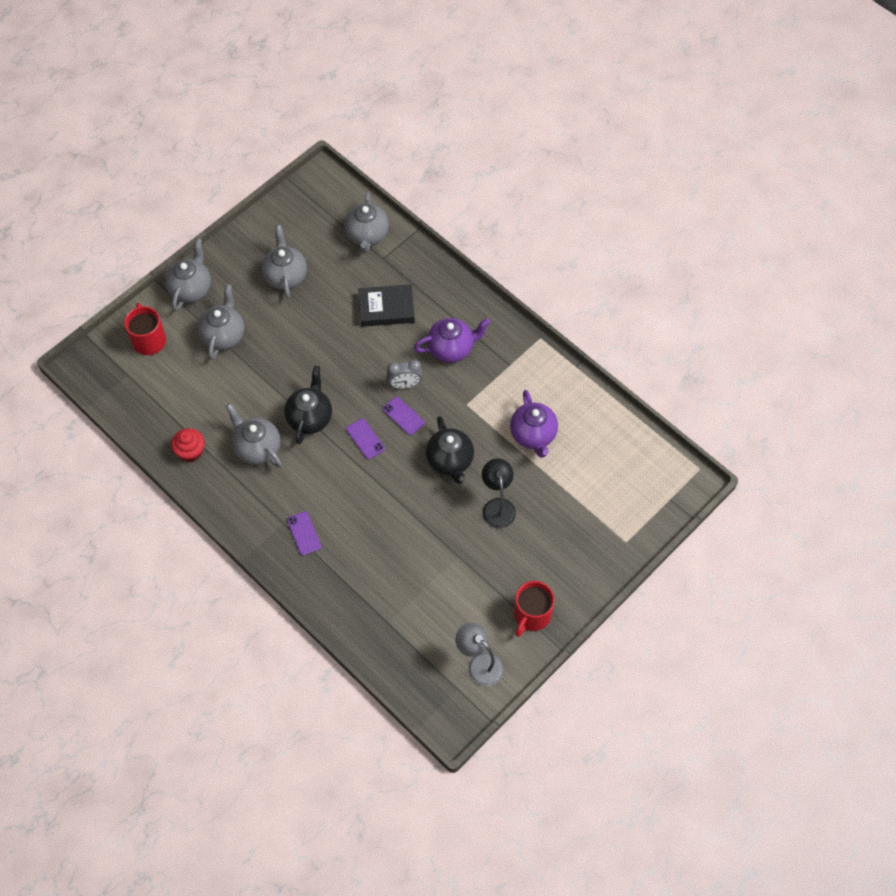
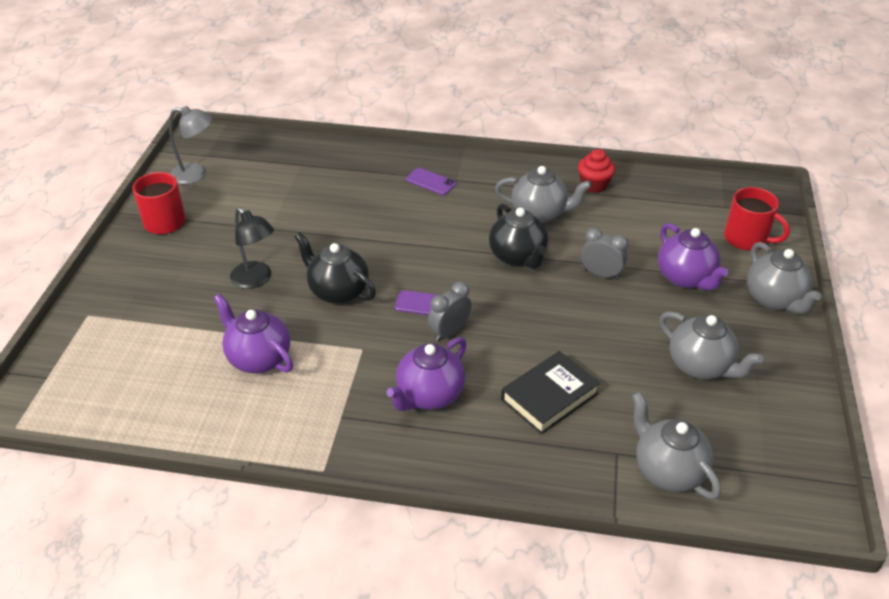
camera: 145 degrees right, 20 degrees down
grey teapot [198,284,244,360] -> purple teapot [658,223,729,291]
purple phone [346,418,385,459] -> none
none -> grey clock [581,228,628,280]

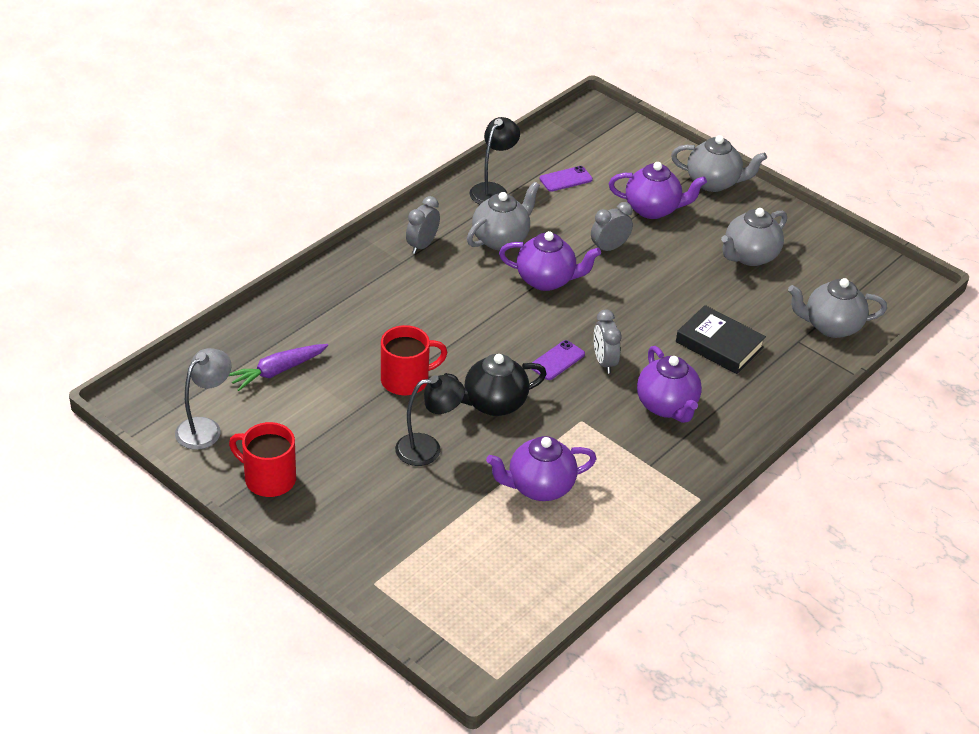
camera: 60 degrees left, 0 degrees up
purple phone [406,168,456,195] -> purple phone moved to [539,166,593,192]
black teapot [489,203,548,269] -> purple teapot [499,231,601,291]
black book [501,351,600,435] -> black book turned 45 degrees counterclockwise [676,305,766,374]
red cupcake [578,149,615,193] -> black lamp [469,117,520,204]
grey teapot [659,311,764,379] -> grey teapot turned 150 degrees clockwise [721,208,787,266]
red mug [724,187,790,251] -> red mug moved to [381,325,448,395]
none -> purple carrot [229,344,328,391]
none -> grey clock [406,196,440,254]

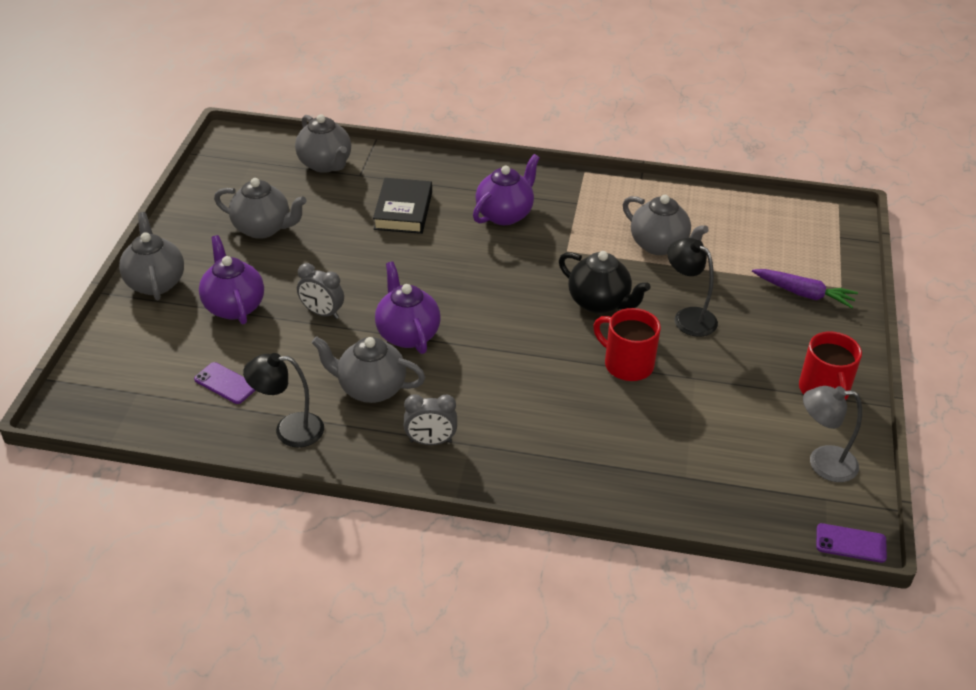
camera: 120 degrees left, 0 degrees up
purple carrot [229,344,328,391] -> purple carrot moved to [752,269,858,308]
purple teapot [486,436,597,501] -> grey teapot [623,195,709,255]
purple phone [532,340,585,380] -> purple phone moved to [816,523,887,563]
grey clock [594,310,622,374] -> none

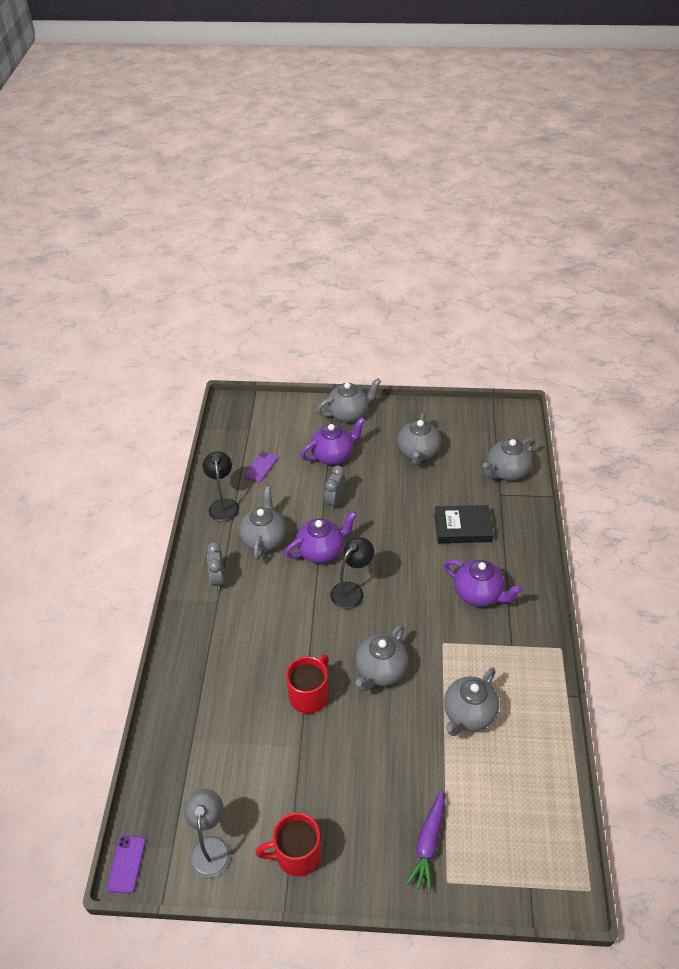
camera: 85 degrees right, 5 degrees up
black teapot [559,251,650,314] -> grey teapot [356,625,408,691]
black lamp [668,238,718,337] -> black lamp moved to [330,537,374,609]

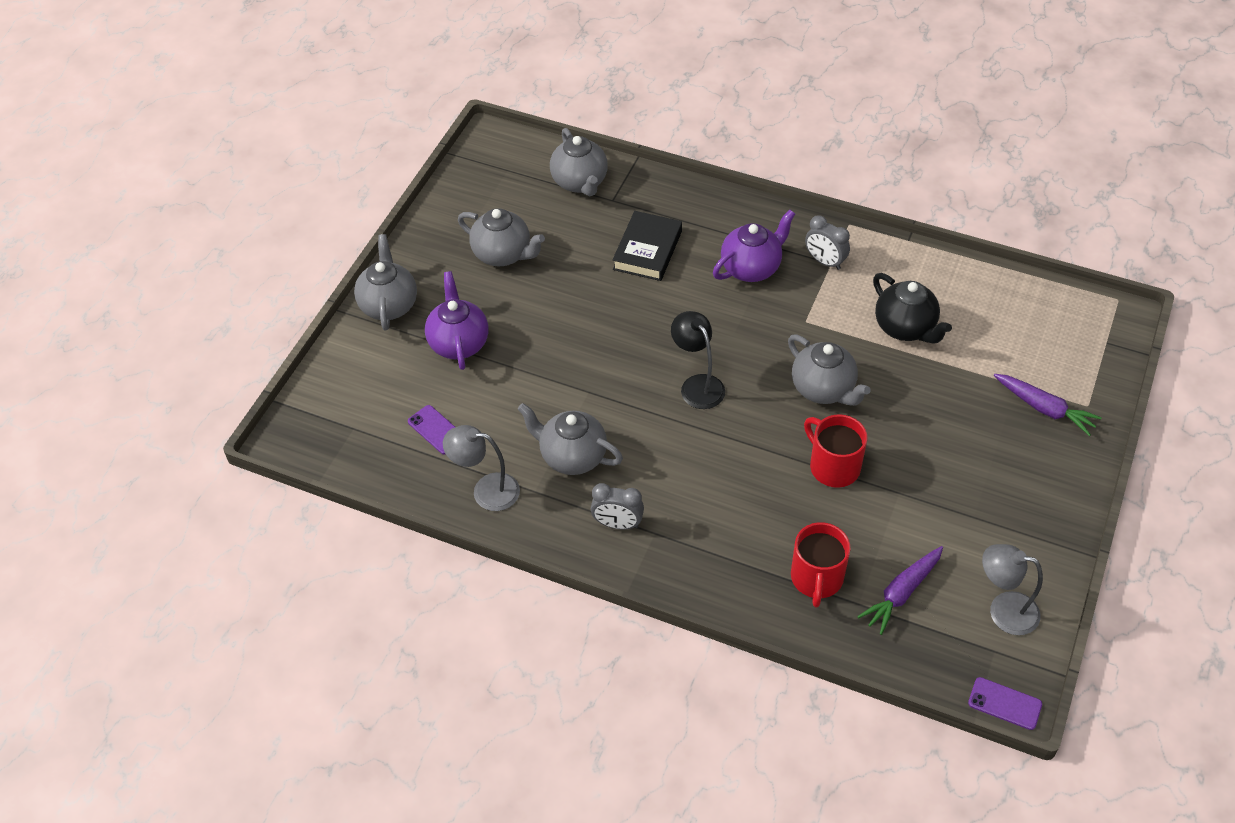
camera: 70 degrees left, 5 degrees up
black lamp [202,451,239,522] -> grey lamp [443,425,520,511]
red mug [256,813,321,877] -> red mug moved to [791,522,851,607]
purple teapot [285,511,357,563] -> none
grey clock [324,465,345,510] -> grey clock moved to [805,215,850,270]
grey teapot [444,668,499,736] -> black teapot [873,273,952,344]
none -> purple carrot [857,546,943,635]

